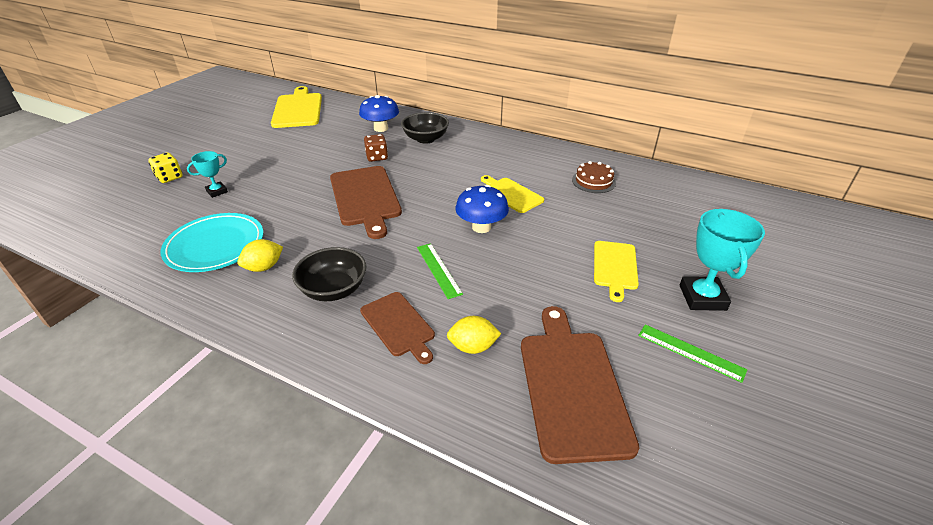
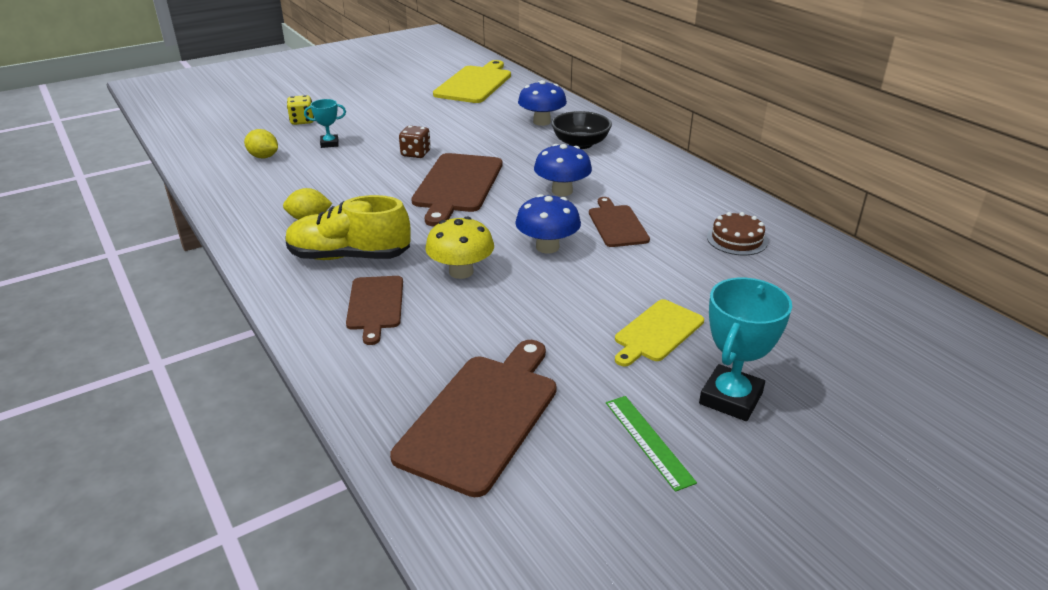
camera: 30 degrees right, 5 degrees down
turquoise plate [161,213,263,272] -> none
black bowl [292,247,366,301] -> yellow shoe [285,195,411,260]
brown dice [364,134,388,162] -> brown dice moved to [399,126,431,158]
green ruler [417,243,463,299] -> yellow mushroom [425,217,494,279]
yellow lemon [447,316,501,354] -> yellow lemon moved to [244,129,278,158]
yellow cutting board [481,175,544,213] -> brown cutting board [589,197,650,247]
none -> blue mushroom [534,144,592,196]

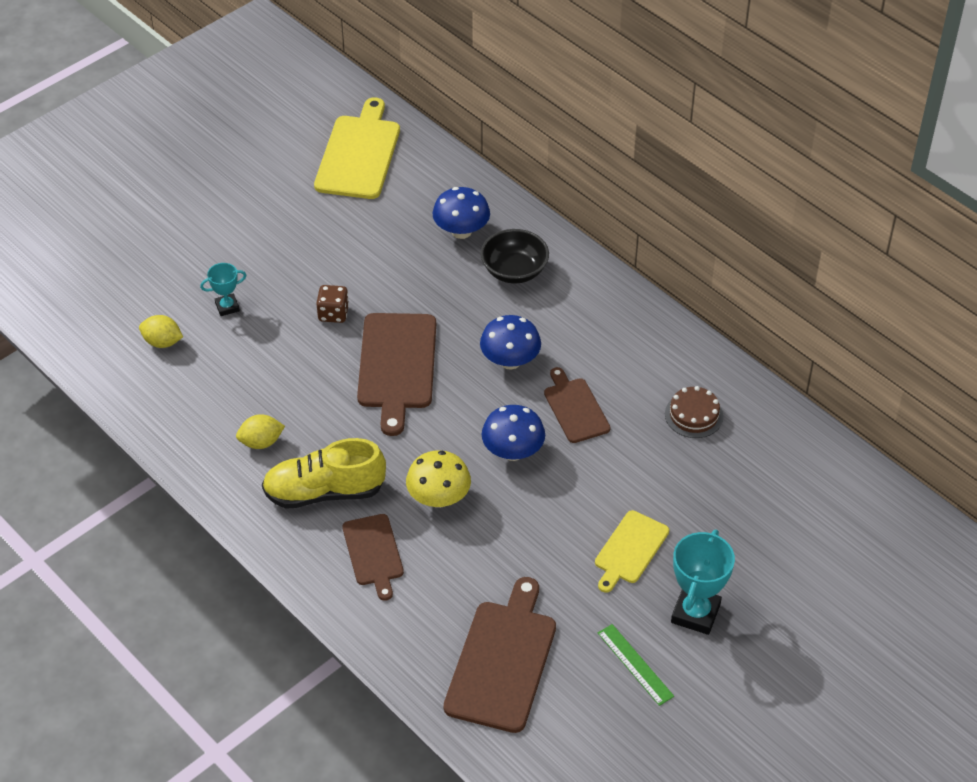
camera: 10 degrees left, 15 degrees up
yellow dice [287,95,314,125] -> none

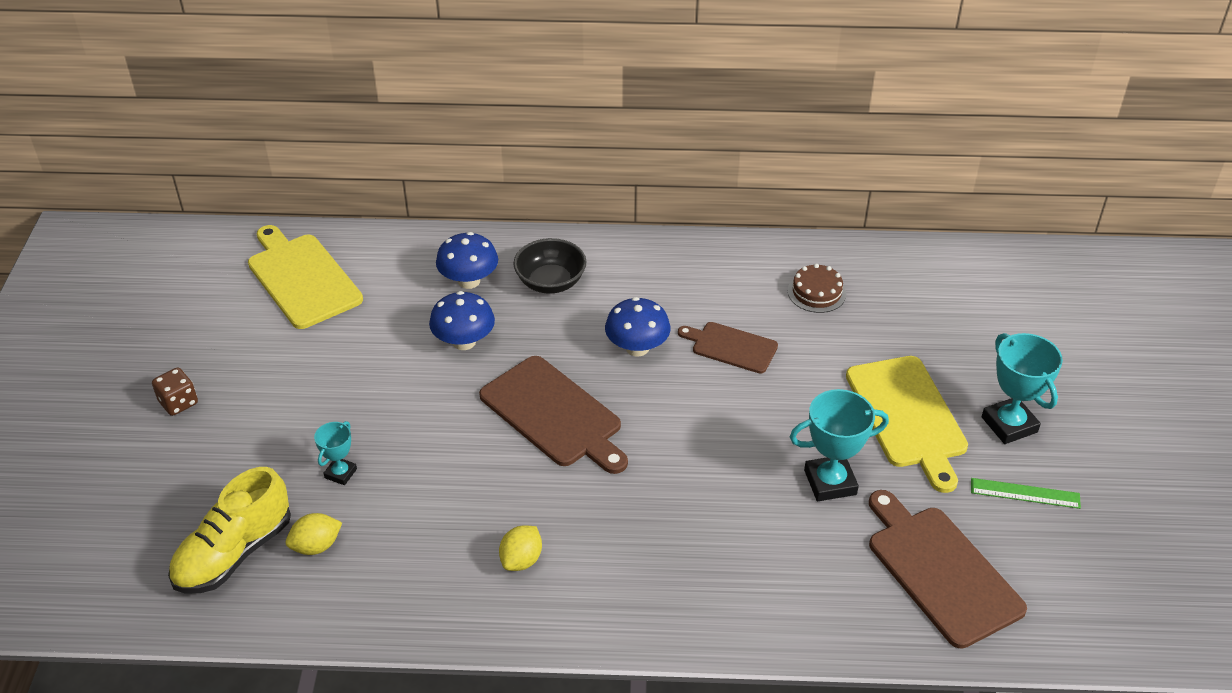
camera: 45 degrees left, 5 degrees down
yellow shoe [262,438,386,509] -> yellow shoe moved to [168,467,291,593]
brown dice [316,285,349,323] -> brown dice moved to [152,368,198,416]
brown cutting board [342,514,404,601] -> none
yellow mushroom [406,450,471,508] -> none
blue mushroom [482,405,545,461] -> blue mushroom moved to [429,291,495,350]
yellow cutting board [595,510,669,593] -> yellow cutting board [846,356,968,493], size x1.67
none -> turquoise trophy [790,389,889,501]

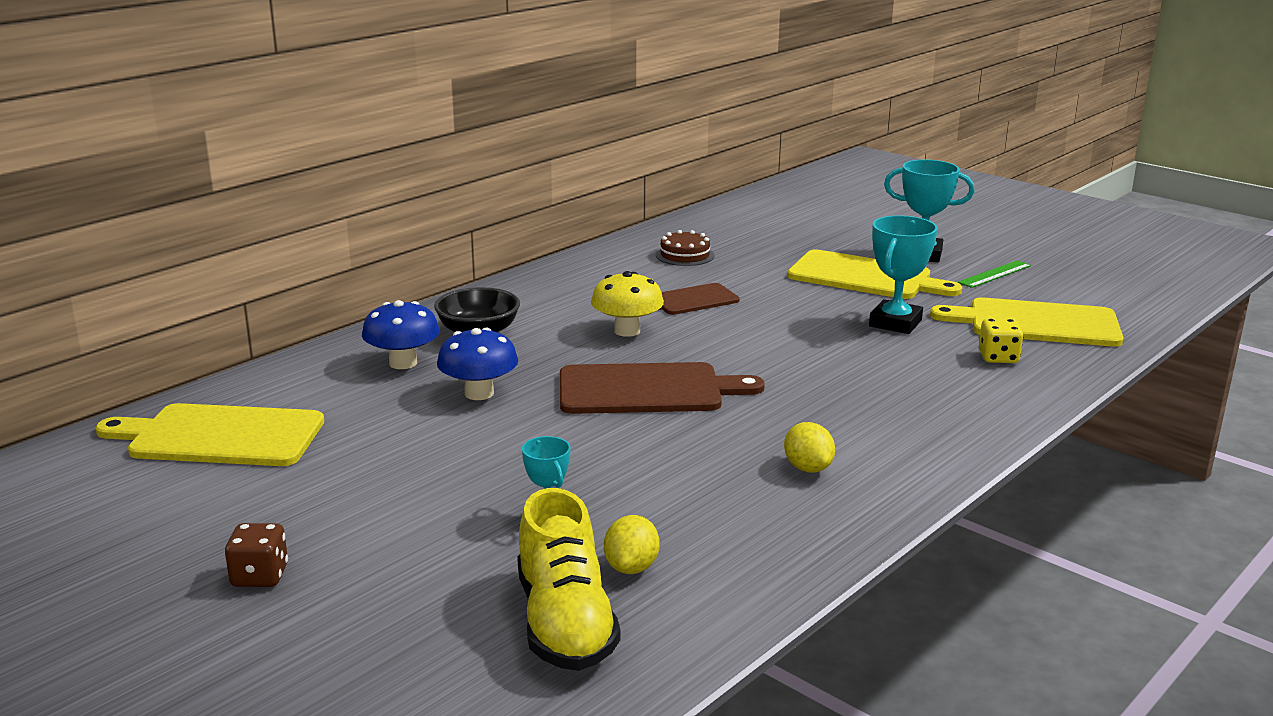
camera: 50 degrees left, 20 degrees down
blue mushroom [605,297,671,357] -> yellow mushroom [591,271,664,337]
brown cutting board [869,490,1027,649] -> yellow cutting board [930,297,1123,347]
none -> yellow dice [979,319,1024,363]

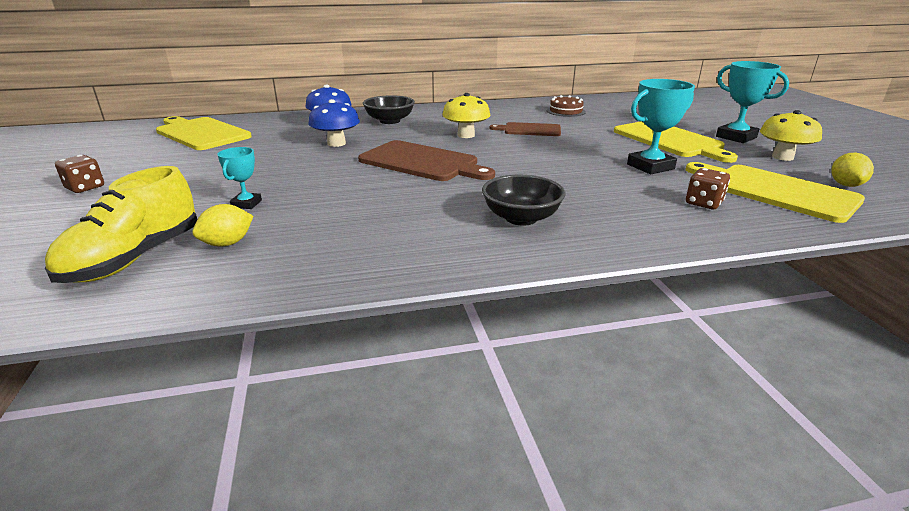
camera: 35 degrees right, 5 degrees up
yellow lemon [784,422,835,473] -> yellow lemon moved to [831,153,874,187]
green ruler [958,260,1031,288] -> yellow mushroom [760,110,822,161]
yellow dice [979,319,1024,363] -> brown dice [686,168,730,209]
none -> black bowl [482,175,565,226]

